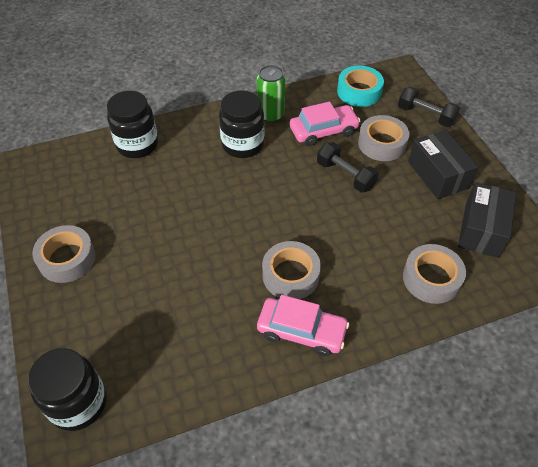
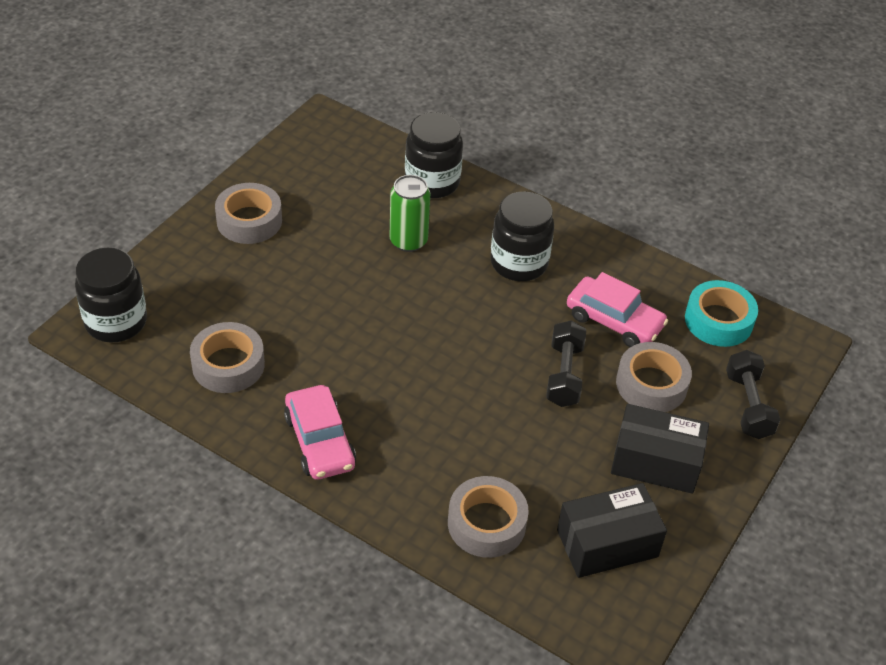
camera: 50 degrees right, 5 degrees down
green can [257,65,285,122] -> green can moved to [390,175,430,252]
grey tape [262,241,321,299] -> grey tape moved to [190,322,265,393]
black box [408,130,478,199] -> black box turned 75 degrees clockwise [611,404,709,494]

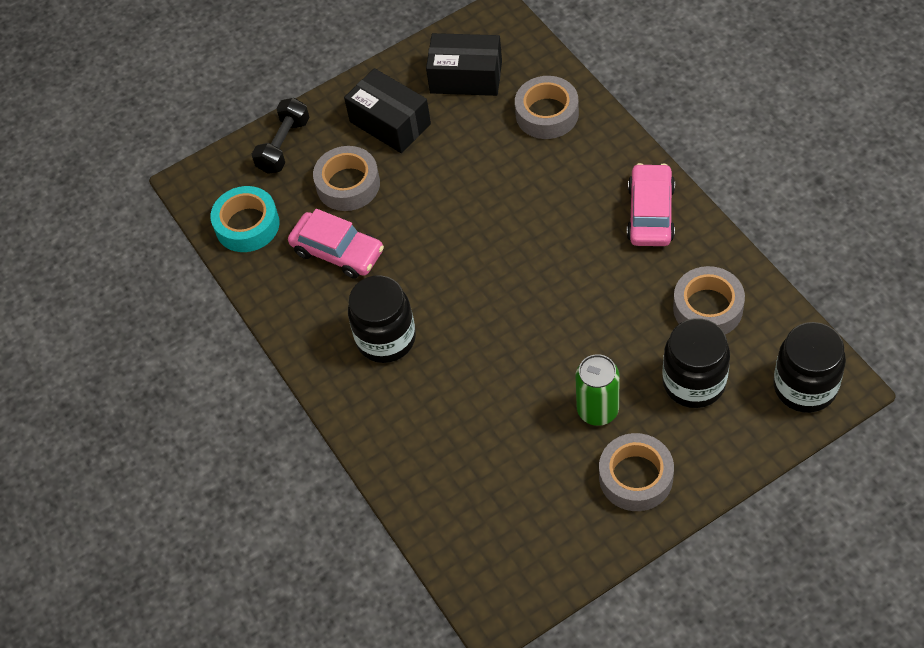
camera: 145 degrees left, 10 degrees up
green can [390,175,430,252] -> green can moved to [575,354,620,426]
black jar [405,112,463,198] -> black jar moved to [662,318,730,408]
black dumbbell [546,320,586,407] -> none
pink car [567,272,668,347] -> pink car turned 150 degrees clockwise [288,209,384,279]

